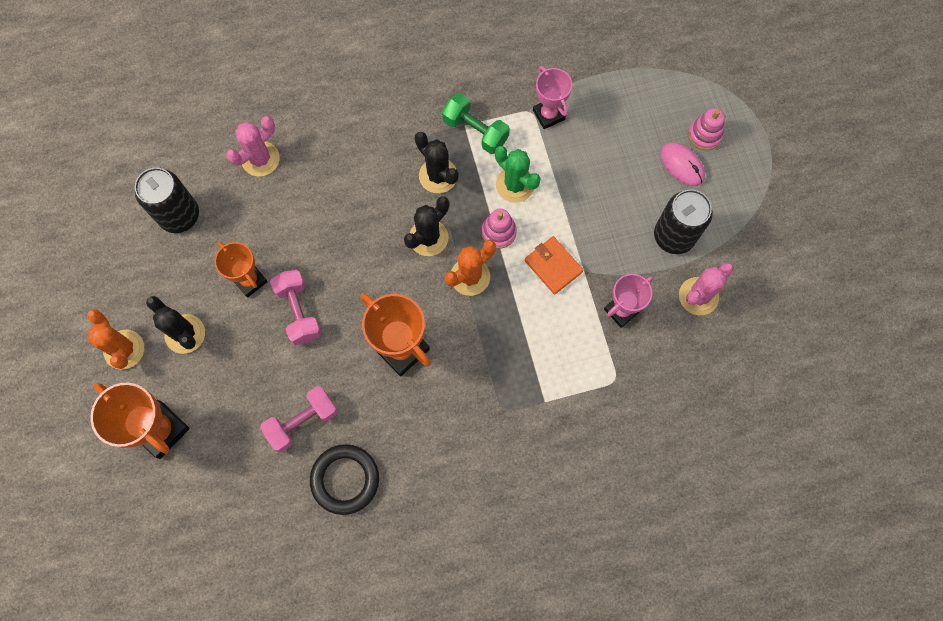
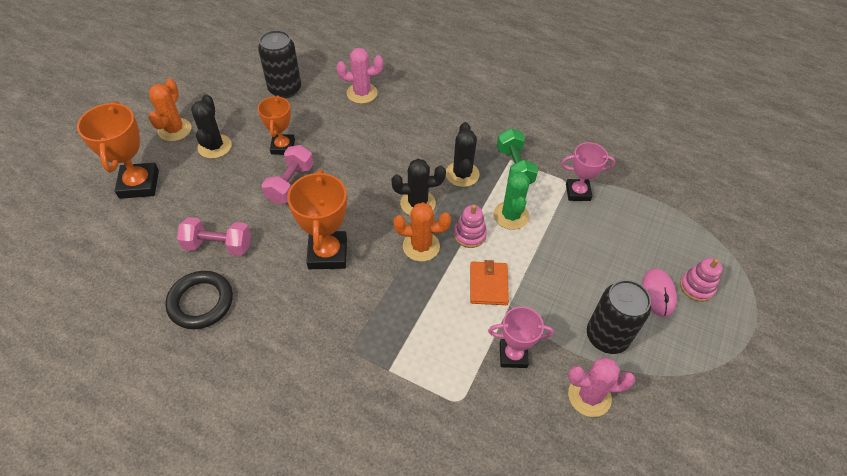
camera: 40 degrees right, 20 degrees down
pink trophy [533,66,572,129] -> pink trophy turned 75 degrees clockwise [561,142,615,201]

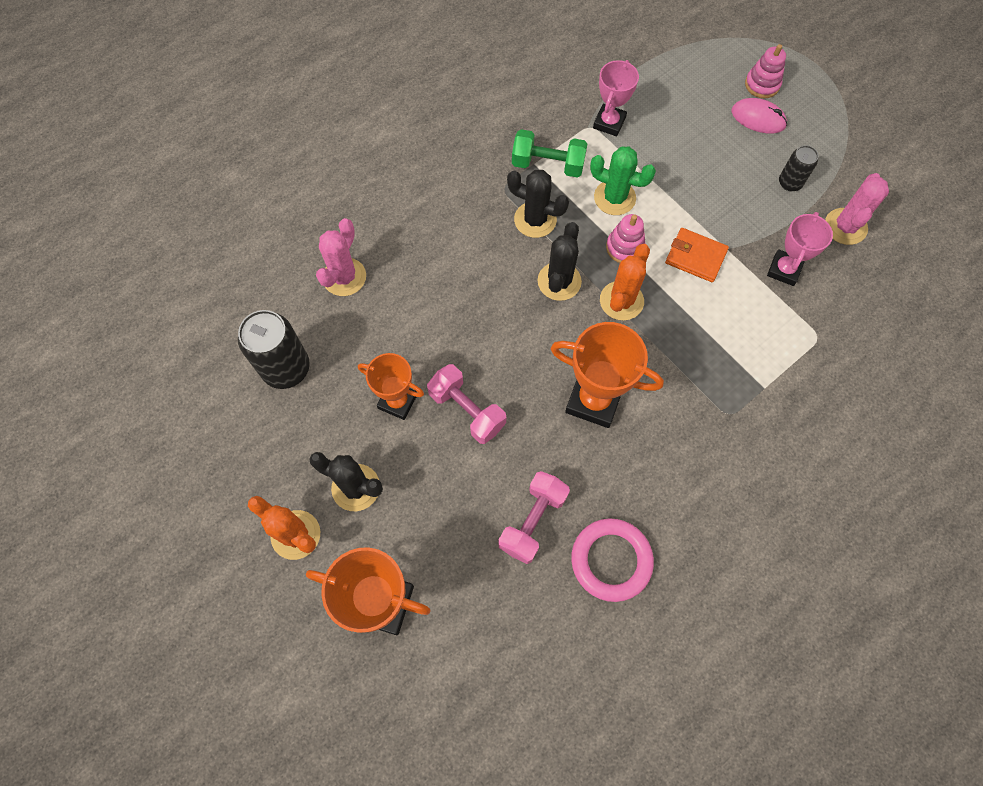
camera: 65 degrees left, 15 degrees up
black ring [165,271,233,329] -> pink ring [571,518,654,602]
black can [587,280,651,354] -> black can [779,145,818,191], size x0.55

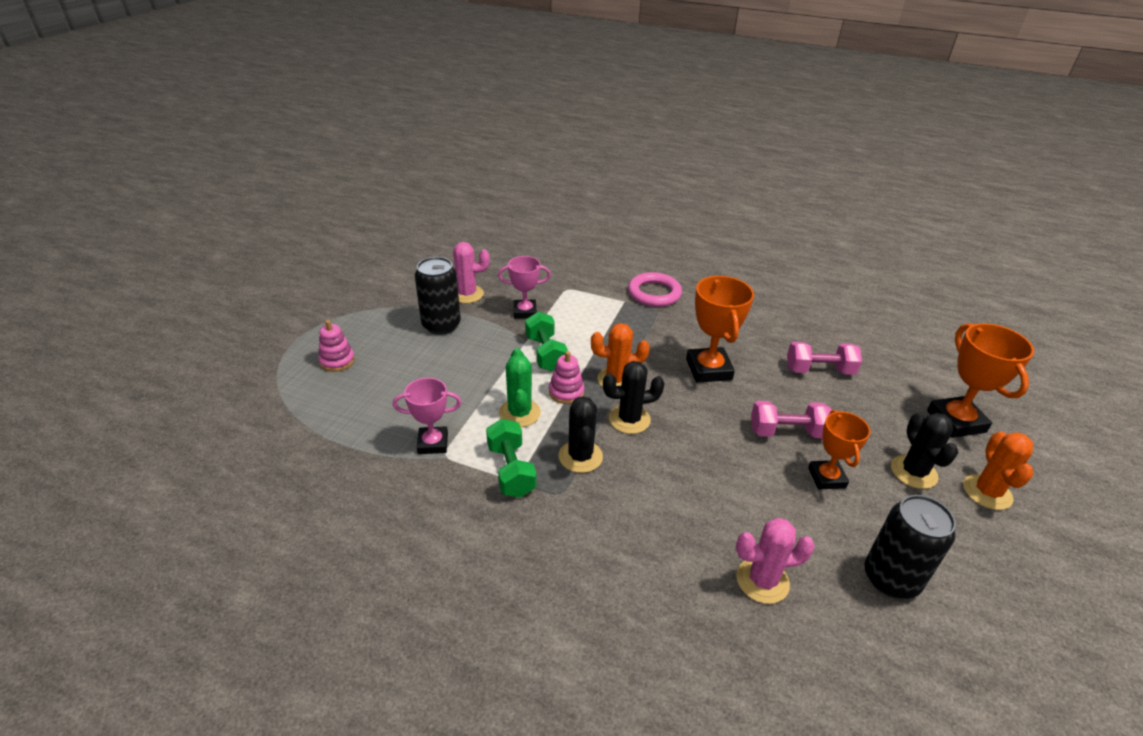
camera: 120 degrees left, 30 degrees down
pink dumbbell [427,364,506,444] -> pink dumbbell turned 75 degrees clockwise [751,401,832,438]
pink ring [571,518,654,602] -> pink ring moved to [628,272,682,307]
orange wallet [665,228,729,282] -> green dumbbell [525,311,568,372]
pink mouse [731,98,787,134] -> none
black can [779,145,818,191] -> black can [415,257,461,334], size x1.81

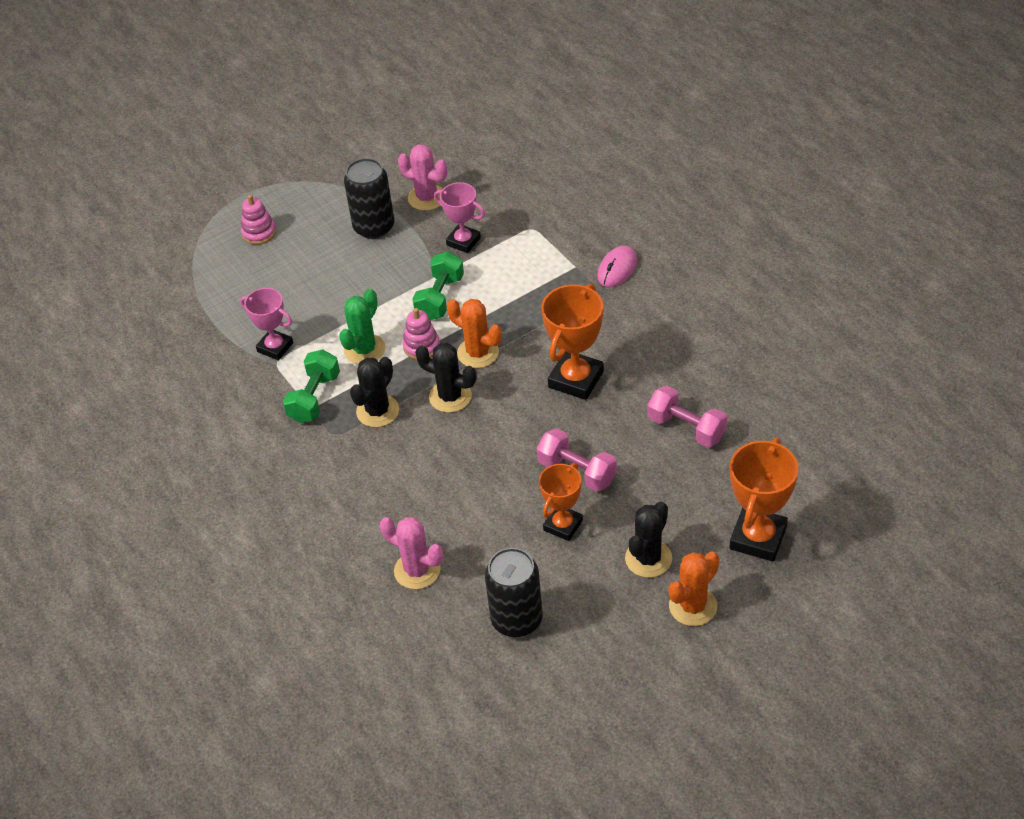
camera: 40 degrees right, 10 degrees up
pink ring [628,272,682,307] -> pink mouse [597,246,637,287]

